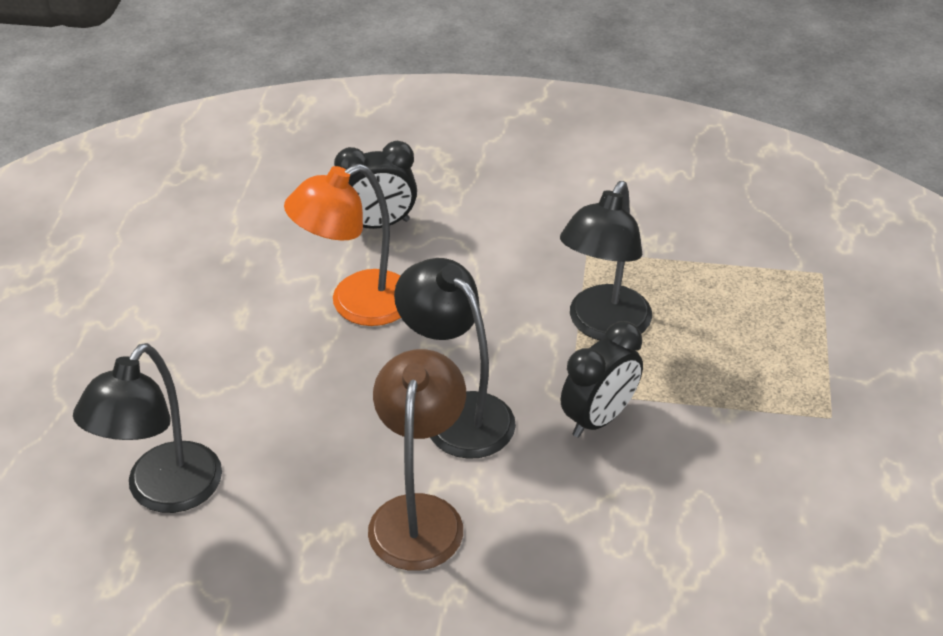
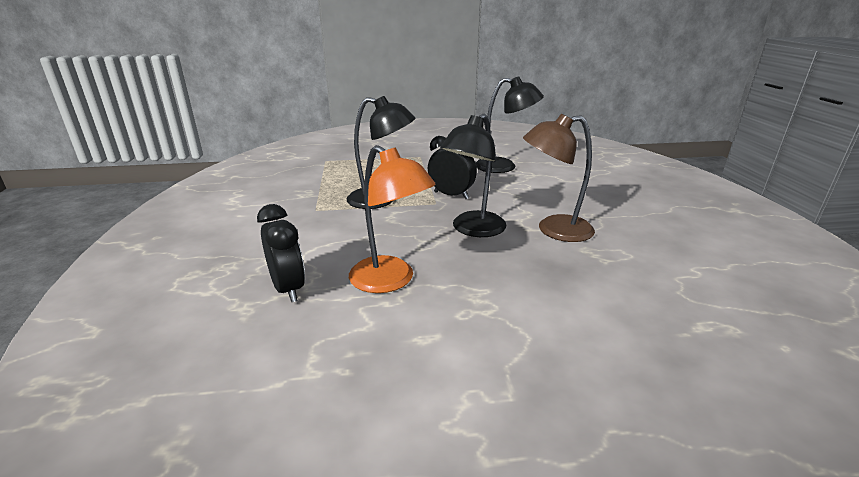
camera: 105 degrees left, 15 degrees down
black lamp [73,343,222,513] -> black lamp moved to [476,77,544,173]

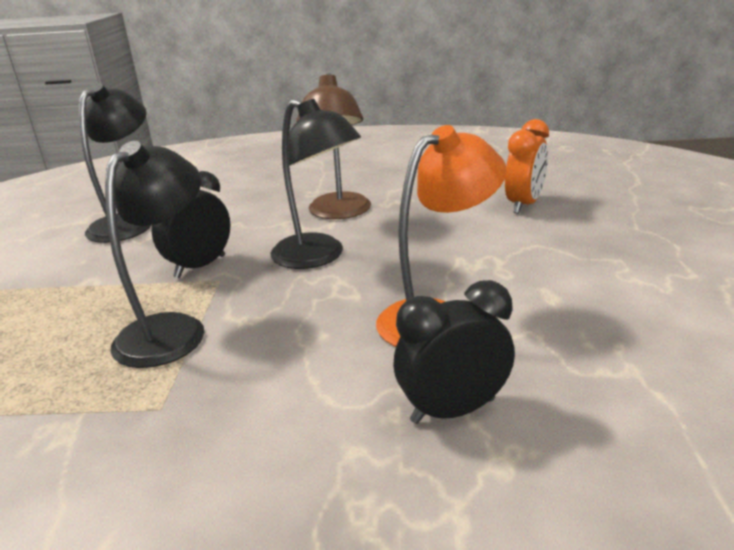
camera: 80 degrees left, 0 degrees up
none -> orange clock [505,119,549,214]

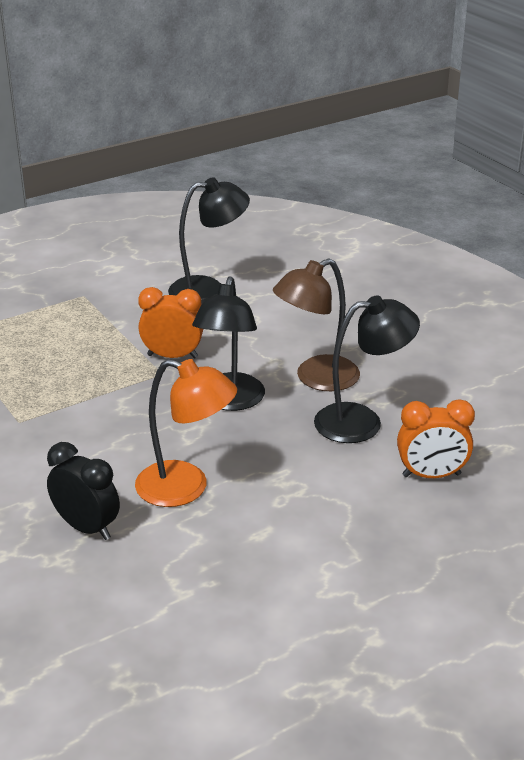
camera: 55 degrees right, 5 degrees up
black lamp [105,141,204,368] -> black lamp moved to [314,295,420,443]
black clock [152,171,230,278] -> orange clock [138,287,203,358]

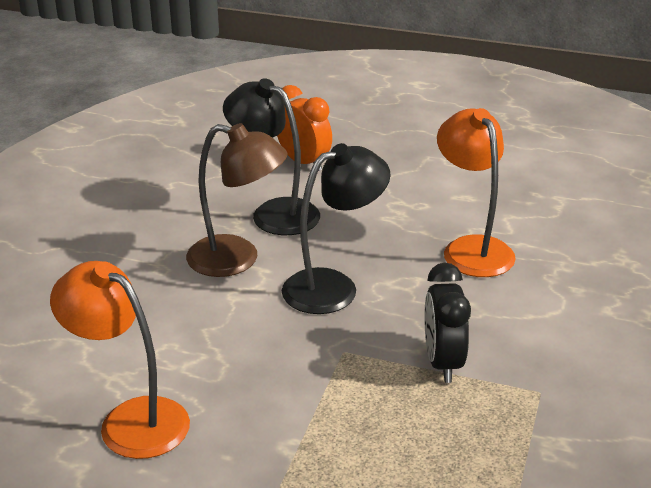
camera: 130 degrees left, 0 degrees up
black clock [47,442,120,540] -> black clock moved to [424,263,471,383]
orange clock [138,287,203,358] -> none
black lamp [168,177,250,305] -> orange lamp [50,261,190,459]

